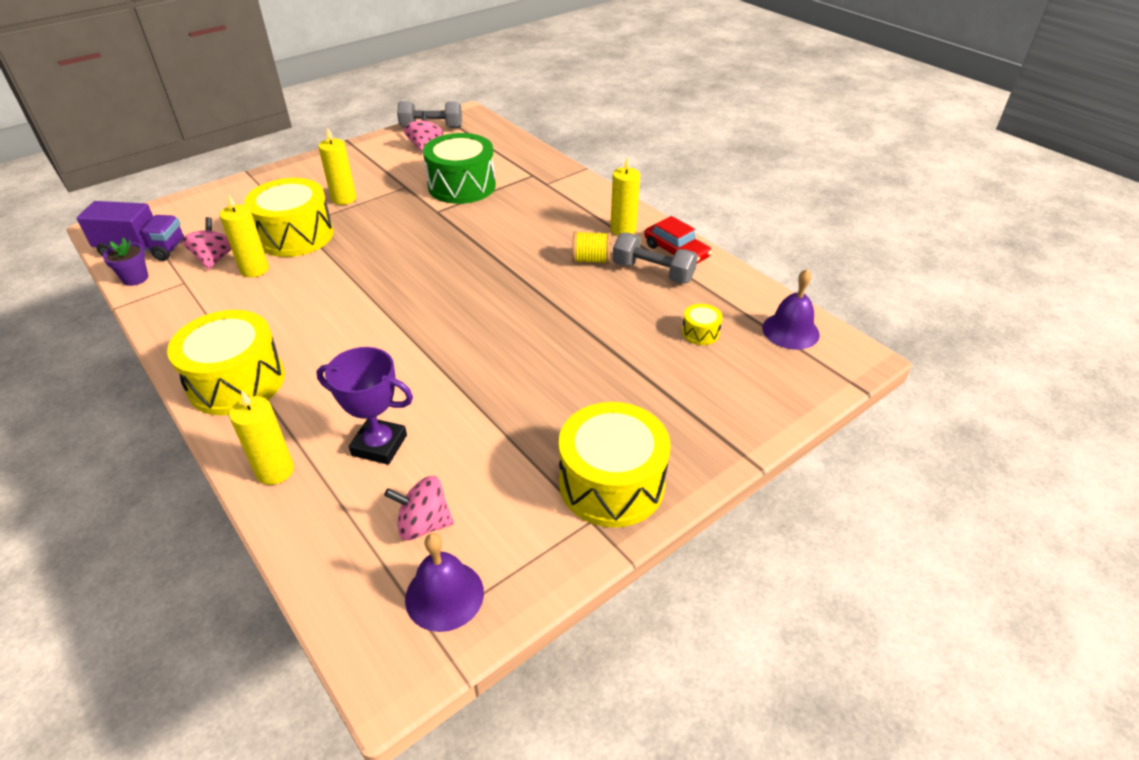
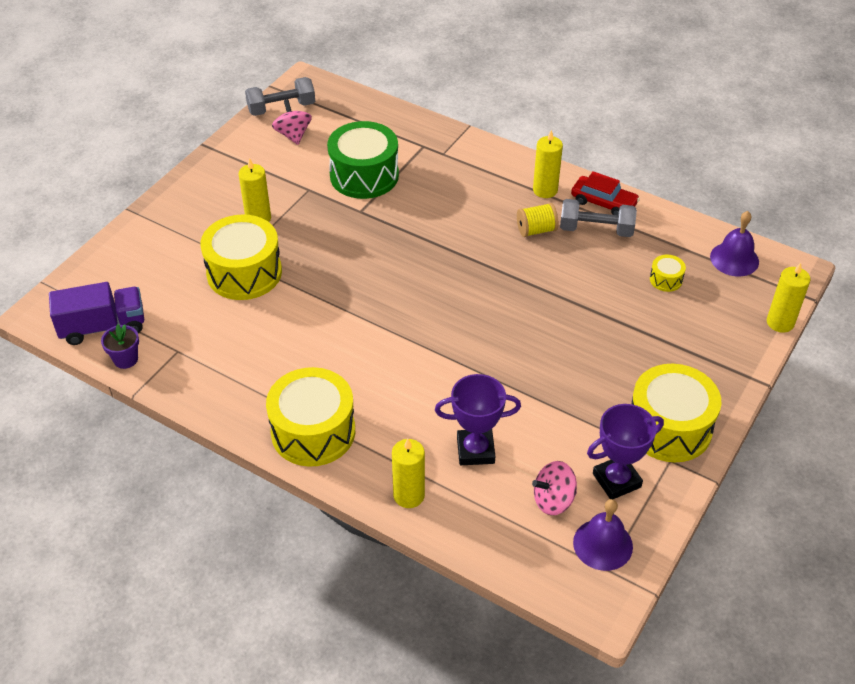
camera: 20 degrees left, 5 degrees up
pink spinning top [182,217,232,270] -> none
yellow candle [220,194,269,278] -> yellow candle moved to [767,263,810,333]
none -> purple trophy [587,404,664,499]

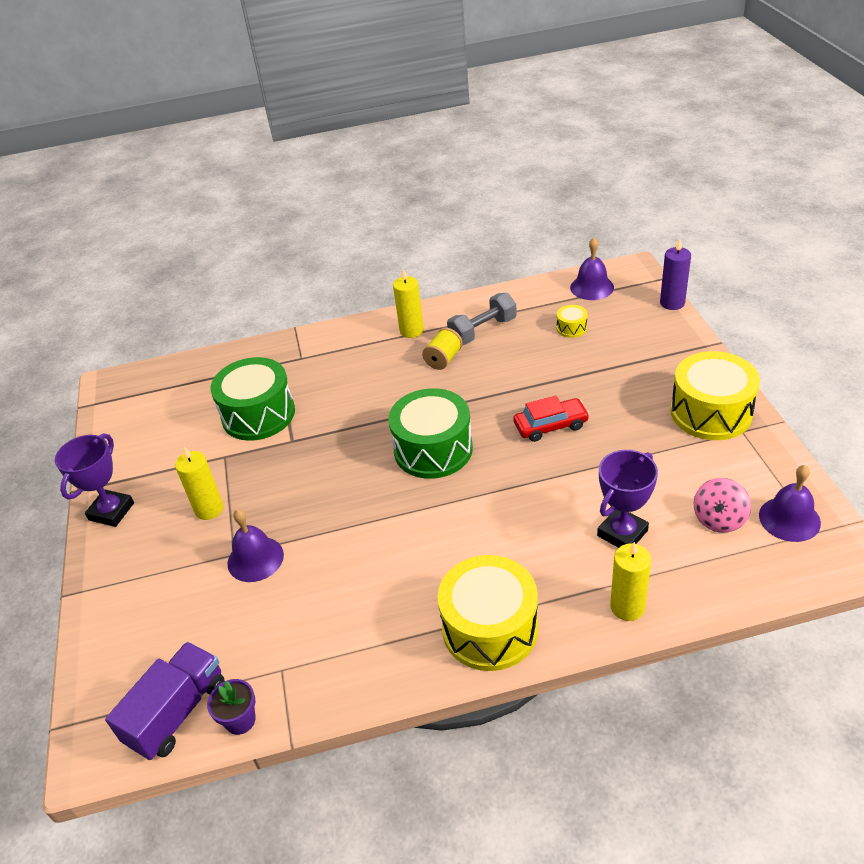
camera: 40 degrees left, 5 degrees down
yellow drum [201,214,282,300] -> purple bell [227,509,284,582]
grey dumbbell [245,77,315,116] -> none
pink spinning top [272,99,312,145] -> none
red car [571,171,640,215] -> red car moved to [513,396,589,442]
purple trophy [587,404,664,499] -> purple trophy moved to [55,433,134,527]
yellow candle [767,263,810,333] -> purple candle [660,239,691,310]
none -> green drum [388,388,473,479]

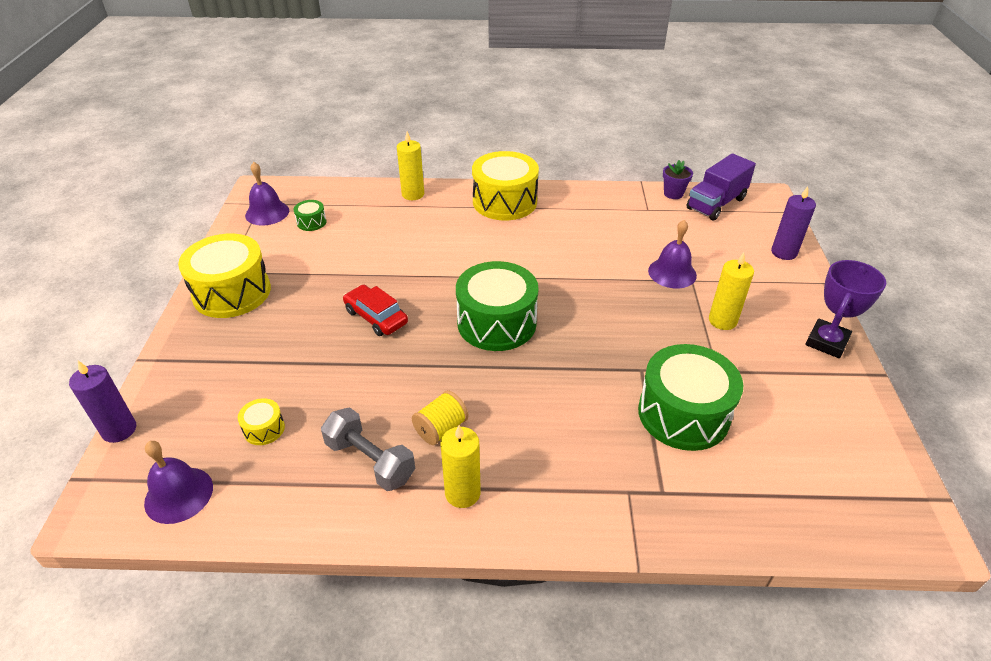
camera: 170 degrees left, 0 degrees up
grey dumbbell [447,293,517,344] -> grey dumbbell turned 60 degrees clockwise [321,408,415,491]
red car [513,396,589,442] -> red car turned 45 degrees clockwise [343,285,408,336]
purple trophy [597,450,658,548] -> none
pink spinning top [694,478,751,533] -> green drum [294,200,326,231]
none -> purple candle [771,187,816,260]

